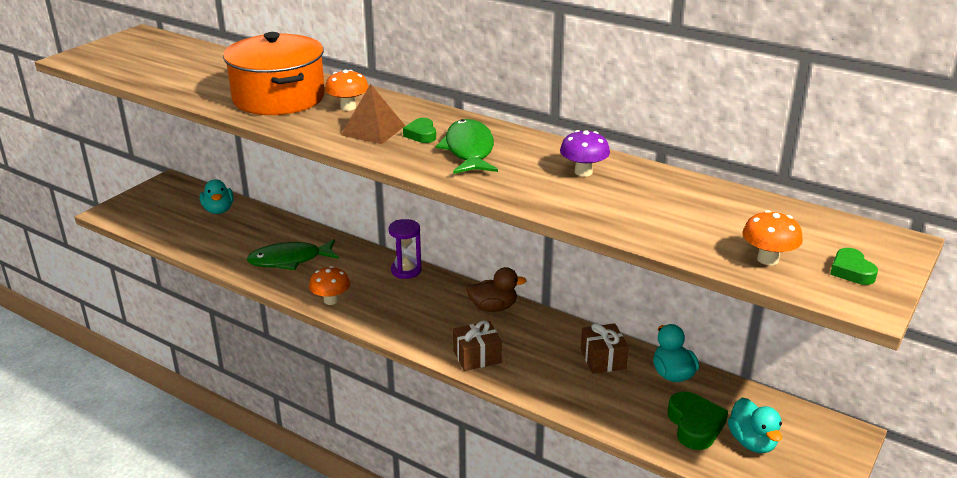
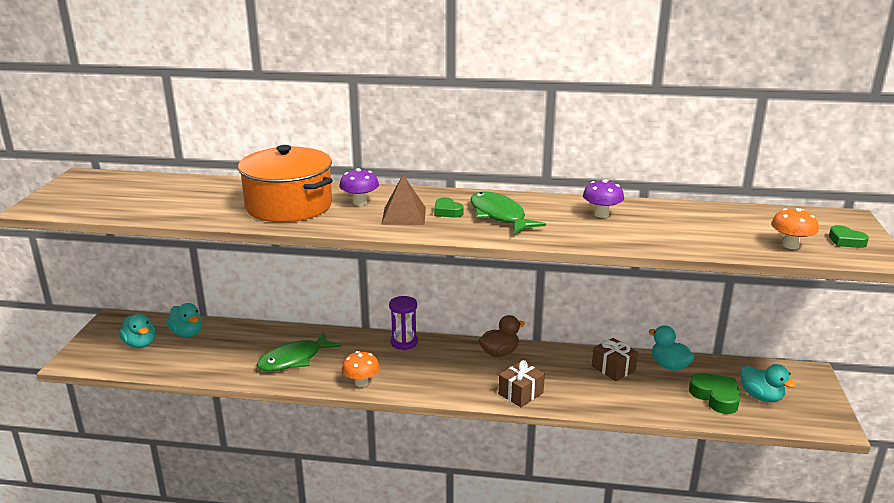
camera: 25 degrees left, 5 degrees down
orange mushroom [325,70,369,111] -> purple mushroom [339,168,379,205]
none -> turquoise duck [119,314,155,348]

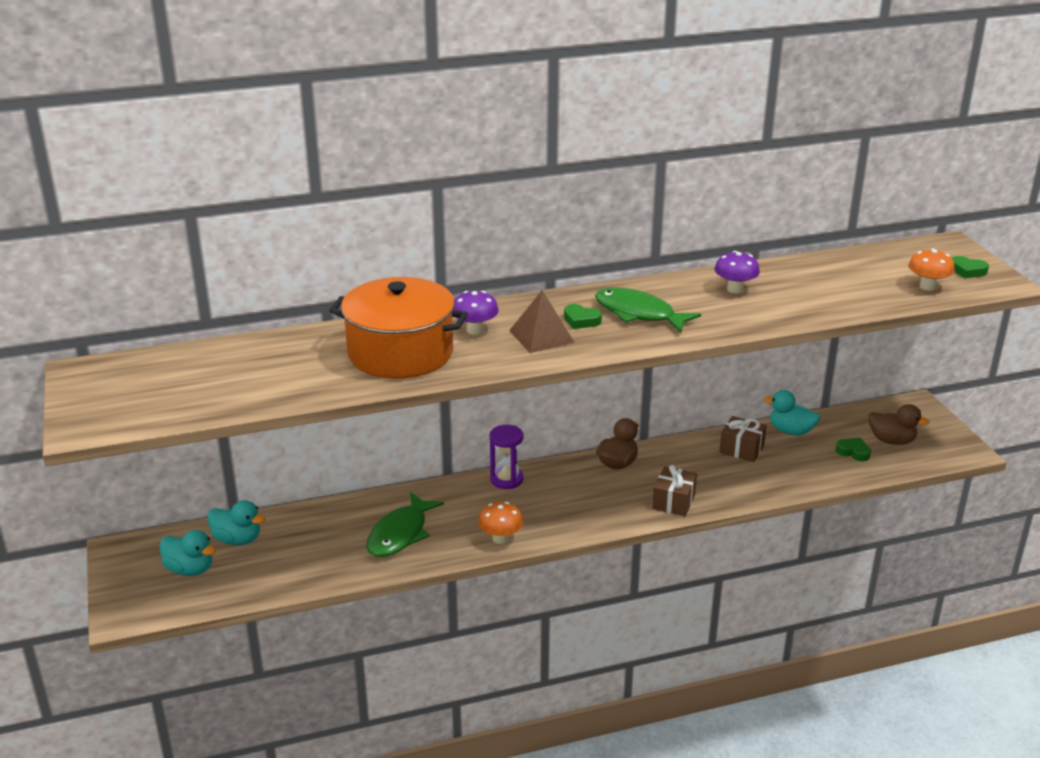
camera: 25 degrees left, 5 degrees up
green heart [689,373,740,414] -> green heart [836,438,871,461], size x0.61
turquoise duck [740,364,796,402] -> brown duck [868,404,930,445]

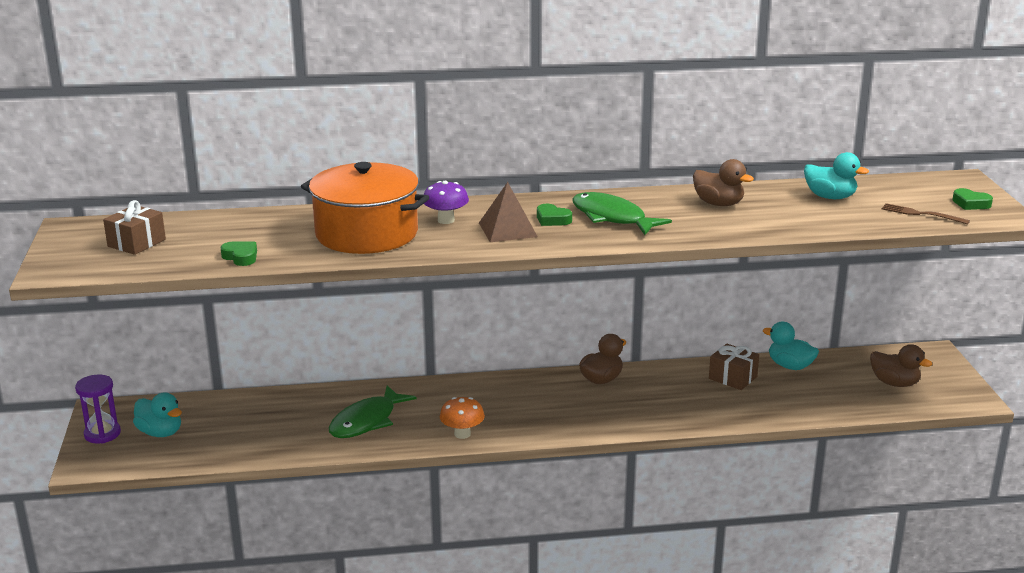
camera: 10 degrees right, 5 degrees down
turquoise duck [207,500,265,545] -> turquoise duck moved to [804,152,869,199]
purple hourglass [490,425,524,489] -> purple hourglass moved to [75,374,121,444]
brown gift [652,465,697,516] -> brown gift moved to [103,200,166,255]
purple mushroom [714,251,760,293] -> brown duck [693,159,754,206]
green heart [836,438,871,461] -> green heart moved to [221,241,257,266]
orange mushroom [908,248,955,291] -> brown fork [882,203,970,225]

